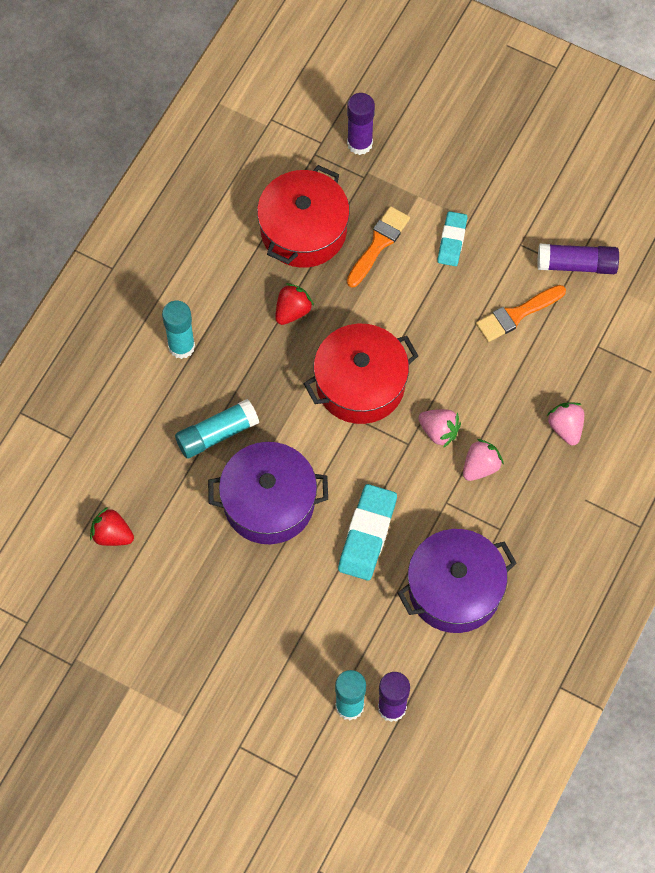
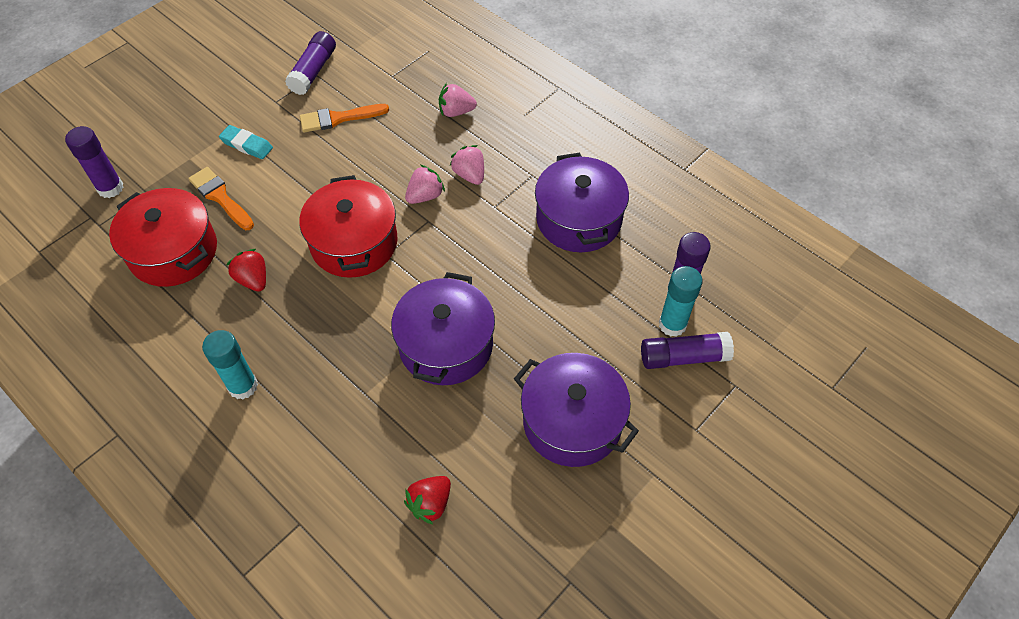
camera: 75 degrees left, 10 degrees down
turquoise glue stick [175,399,259,459] -> none
turquoise eraser [338,484,397,580] -> none
orange brush [476,285,566,342] -> orange brush turned 90 degrees clockwise [300,104,389,133]
none -> purple pot [514,353,639,467]
none -> purple glue stick [641,332,734,369]

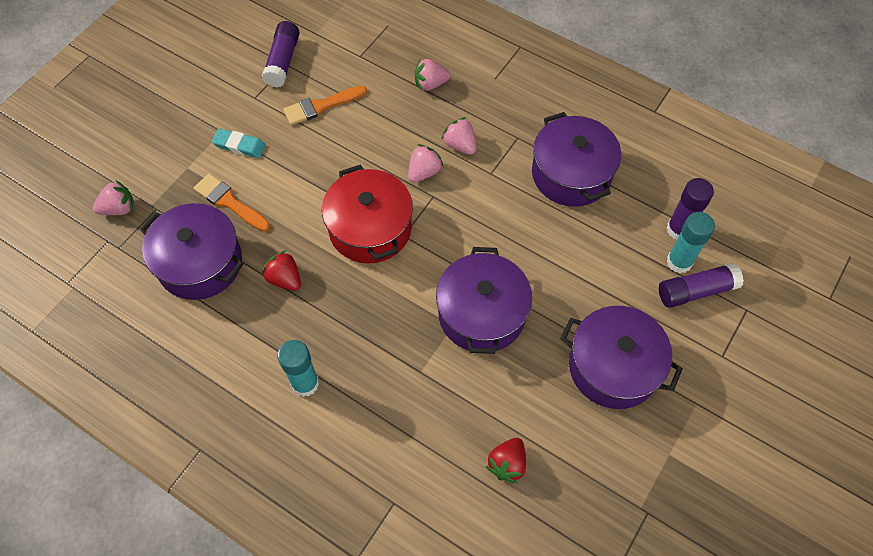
camera: 10 degrees left, 5 degrees up
purple glue stick [65,126,123,198] -> pink strawberry [93,180,134,215]
red pot [109,188,217,287] -> purple pot [140,203,243,300]

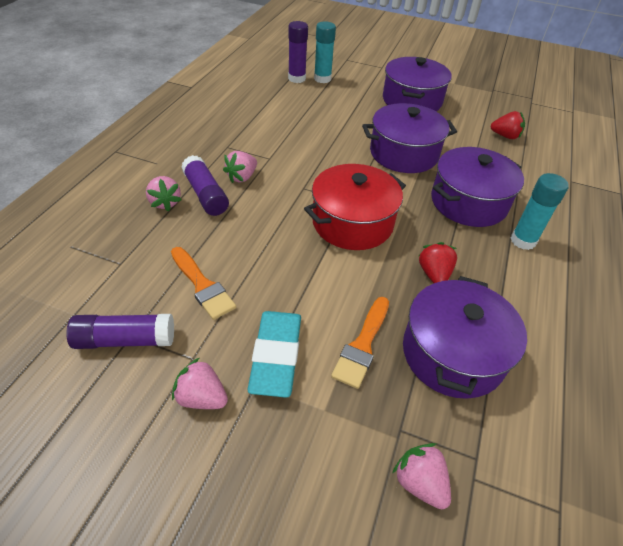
camera: 105 degrees left, 15 degrees down
turquoise eraser [212,128,266,158] -> turquoise eraser [247,311,301,398], size x1.58
red strawberry [262,251,301,291] -> red strawberry turned 150 degrees clockwise [419,242,457,283]
pink strawberry [408,144,444,182] -> pink strawberry moved to [172,358,228,409]
purple pot [532,112,621,207] -> purple pot moved to [431,147,524,227]
purple glue stick [659,263,744,308] -> purple glue stick moved to [181,155,229,216]

